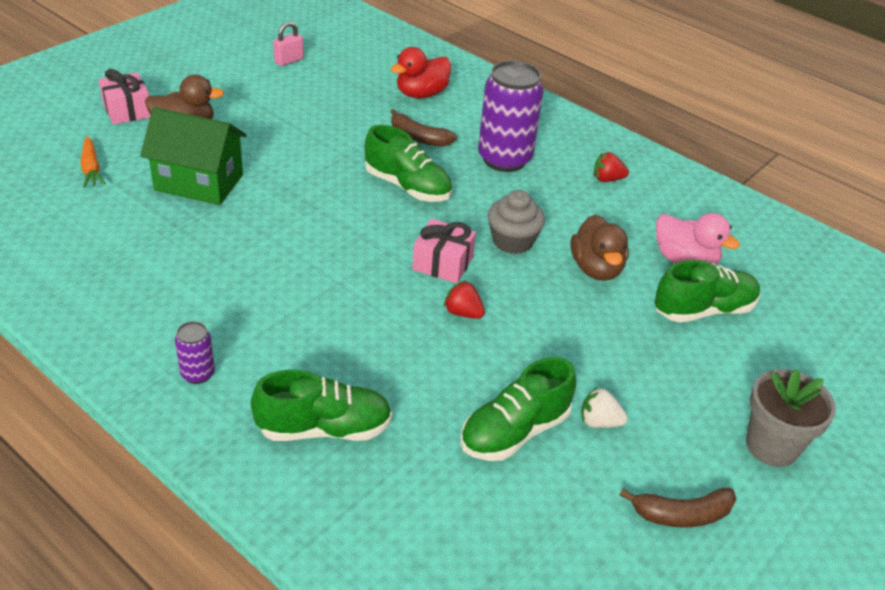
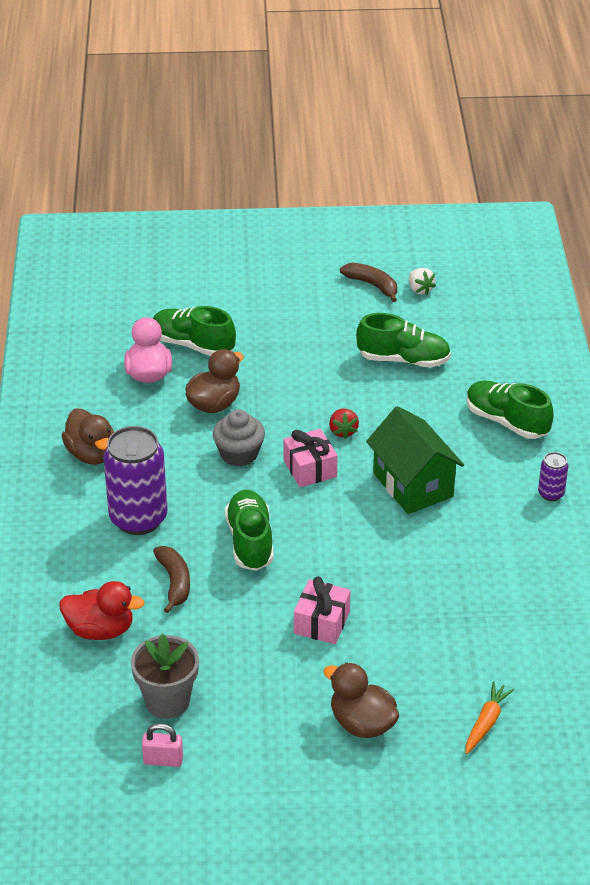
camera: 130 degrees left, 0 degrees up
pink gift [99,69,151,124] -> pink gift moved to [294,576,351,644]
green house [140,107,247,205] -> green house moved to [366,406,464,514]
white strawberry [581,387,628,428] -> white strawberry moved to [409,268,436,295]
red strawberry [594,152,629,182] -> brown duck [62,409,114,465]
grey flower pot [746,369,836,467] -> grey flower pot moved to [131,634,199,719]

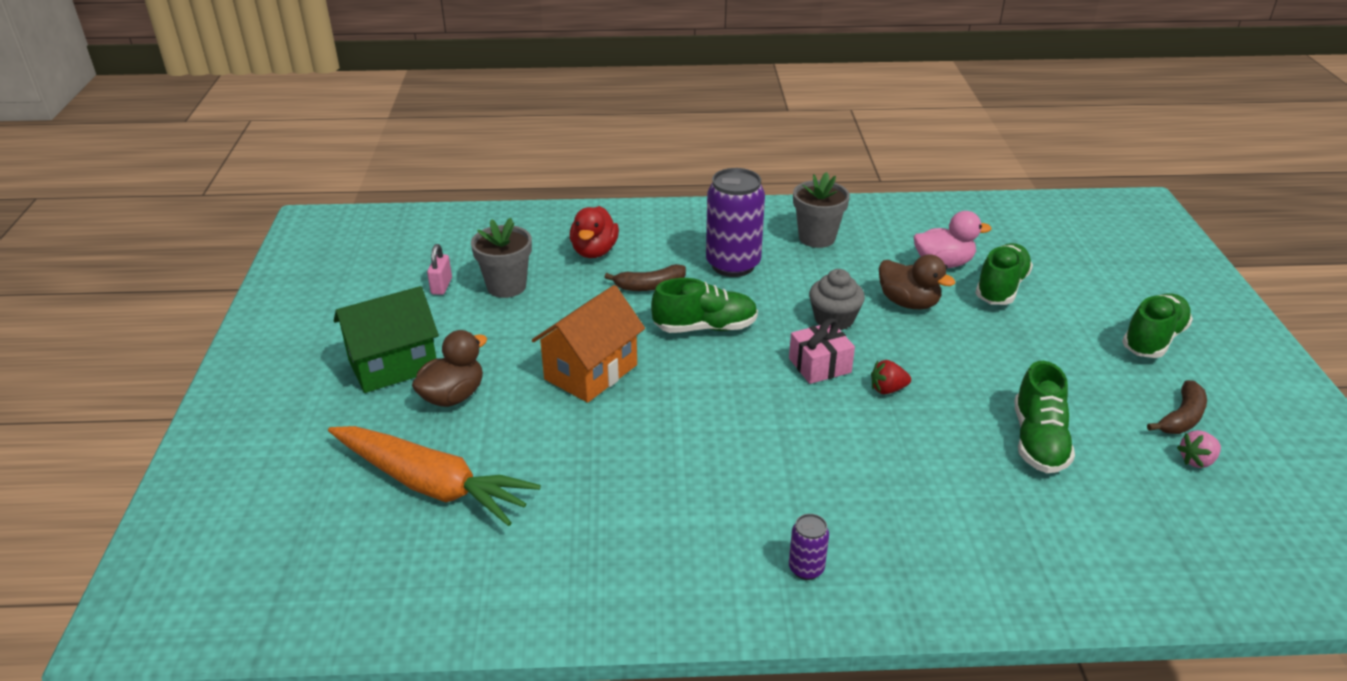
camera: 90 degrees right, 5 degrees down
brown duck [62,409,114,465] -> grey flower pot [793,172,850,248]
pink gift [294,576,351,644] -> orange house [532,285,645,403]
green house [366,406,464,514] -> green house moved to [334,286,439,393]
white strawberry [409,268,436,295] -> pink strawberry [1177,430,1221,468]
orange carrot [466,681,514,754] -> orange carrot [328,426,541,526], size x2.25
green shoe [467,381,554,439] -> green shoe moved to [1122,293,1193,358]

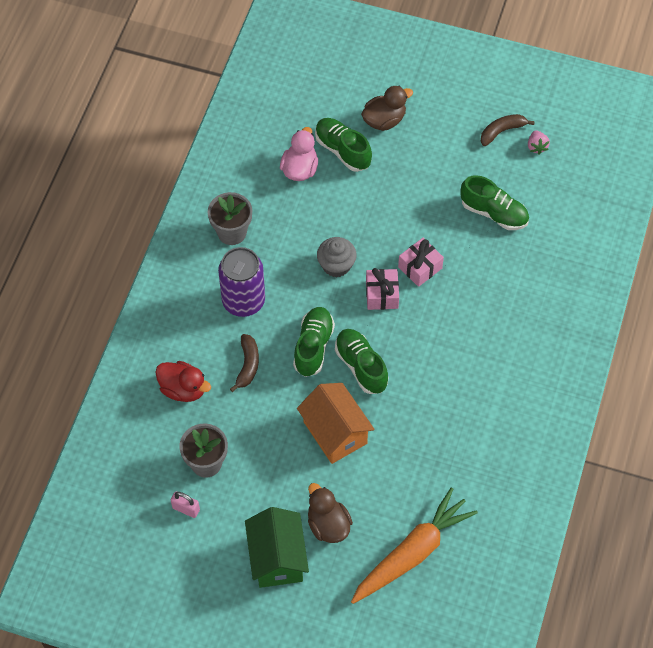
camera: 70 degrees left, 25 degrees up
purple can [789,514,829,580] -> none
red strawberry [871,360,911,394] -> pink gift [398,238,444,287]
brown duck [879,254,955,310] -> brown duck moved to [361,86,413,131]
green shoe [1122,293,1193,358] -> green shoe moved to [335,329,389,394]
brown banana [1147,380,1207,434] -> brown banana turned 90 degrees counterclockwise [481,114,535,146]

